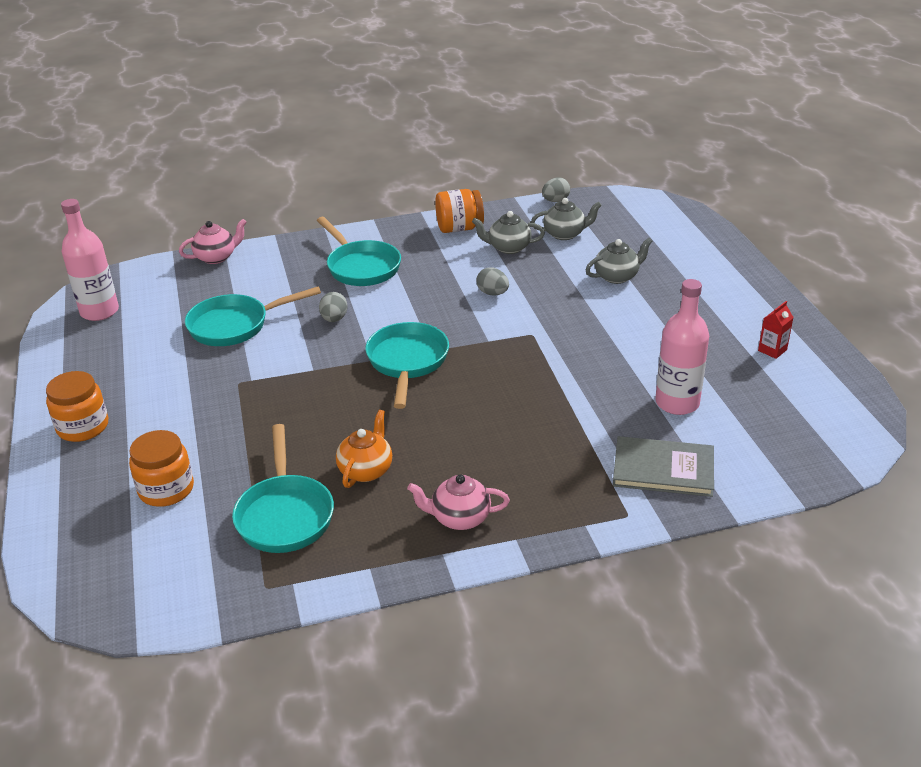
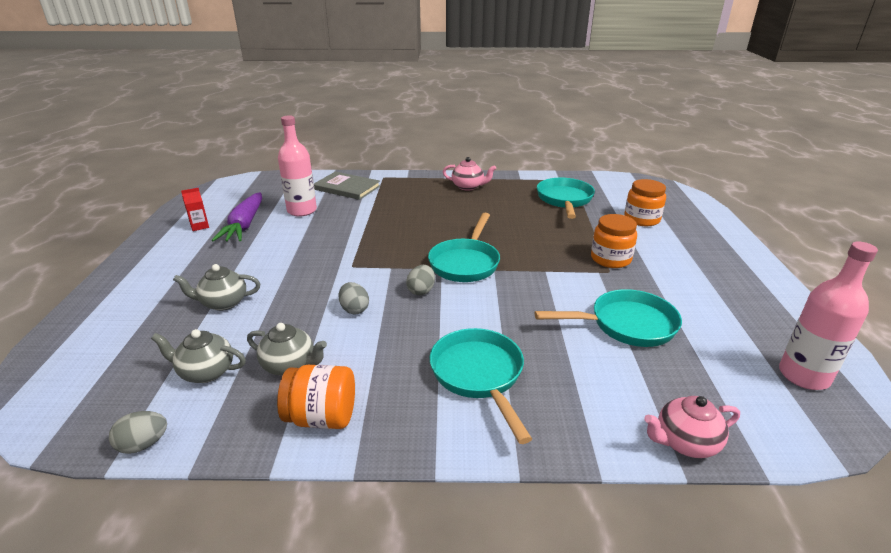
camera: 165 degrees left, 5 degrees down
orange jar [46,371,108,442] -> orange jar moved to [591,214,637,268]
grey egg [319,292,348,322] -> grey egg moved to [406,265,435,295]
orange teapot [336,410,392,488] -> none
none -> purple carrot [212,192,262,242]

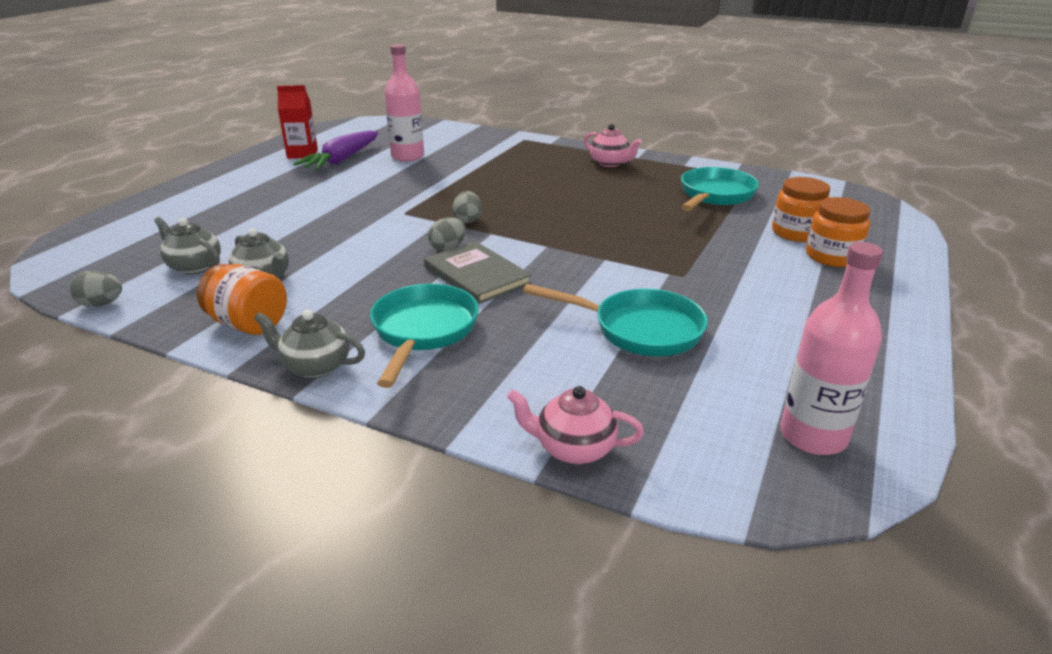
camera: 25 degrees right, 0 degrees up
grey teapot [173,264,260,311] -> grey teapot moved to [254,309,365,378]
red carton [181,188,209,231] -> red carton [277,85,318,159], size x1.57
grey book [314,171,380,200] -> grey book moved to [424,241,532,304]
grey egg [339,282,369,314] -> grey egg moved to [453,191,482,223]
turquoise pan [428,213,500,282] -> none
orange jar [591,214,637,268] -> orange jar moved to [806,197,870,267]

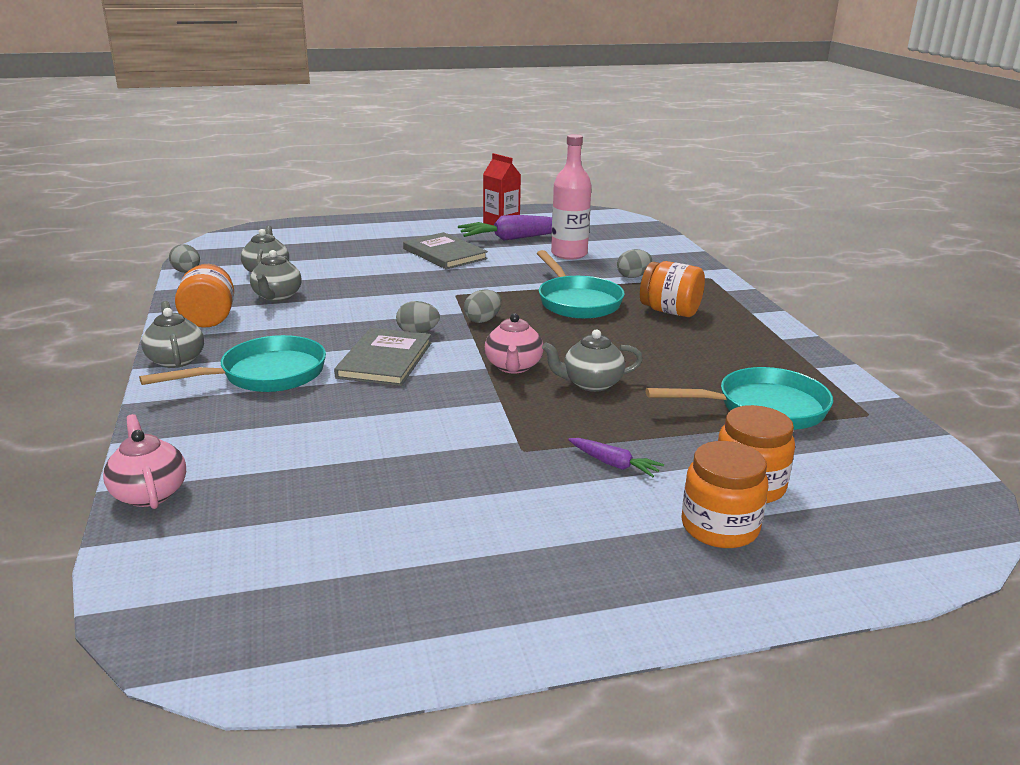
camera: 50 degrees right, 5 degrees down
turquoise pan [523,284,708,357] -> turquoise pan moved to [537,250,625,319]
pink teapot [584,124,642,167] -> pink teapot moved to [485,313,543,374]
pink bottle [780,242,883,455] -> none
none -> grey book [403,232,488,269]
none -> grey teapot [542,329,643,392]
none -> purple carrot [568,438,664,477]
none -> grey egg [617,249,652,278]
none -> orange jar [640,261,705,317]

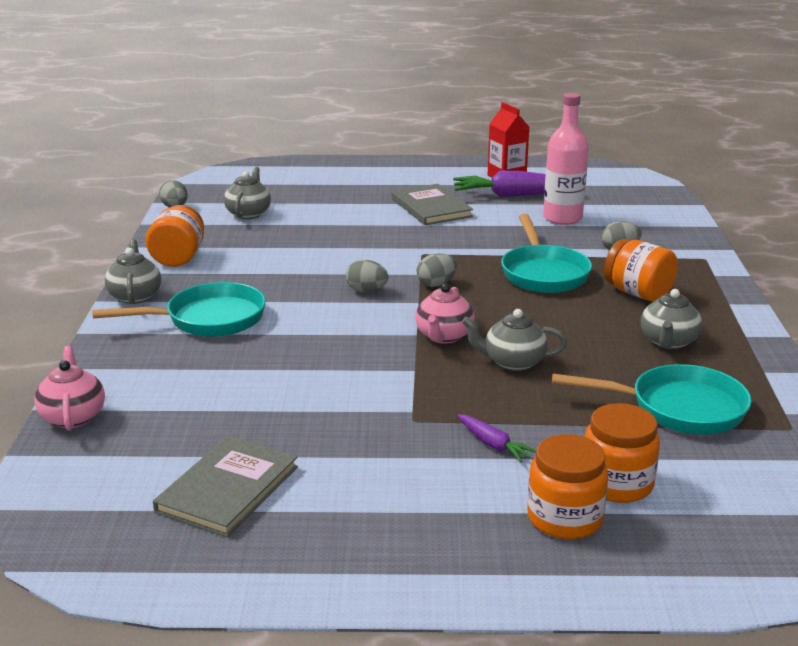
camera: 15 degrees right, 0 degrees up
grey teapot [250,250,302,302] -> grey teapot moved to [641,289,702,349]
grey book [334,328,432,386] -> grey book moved to [153,436,298,537]

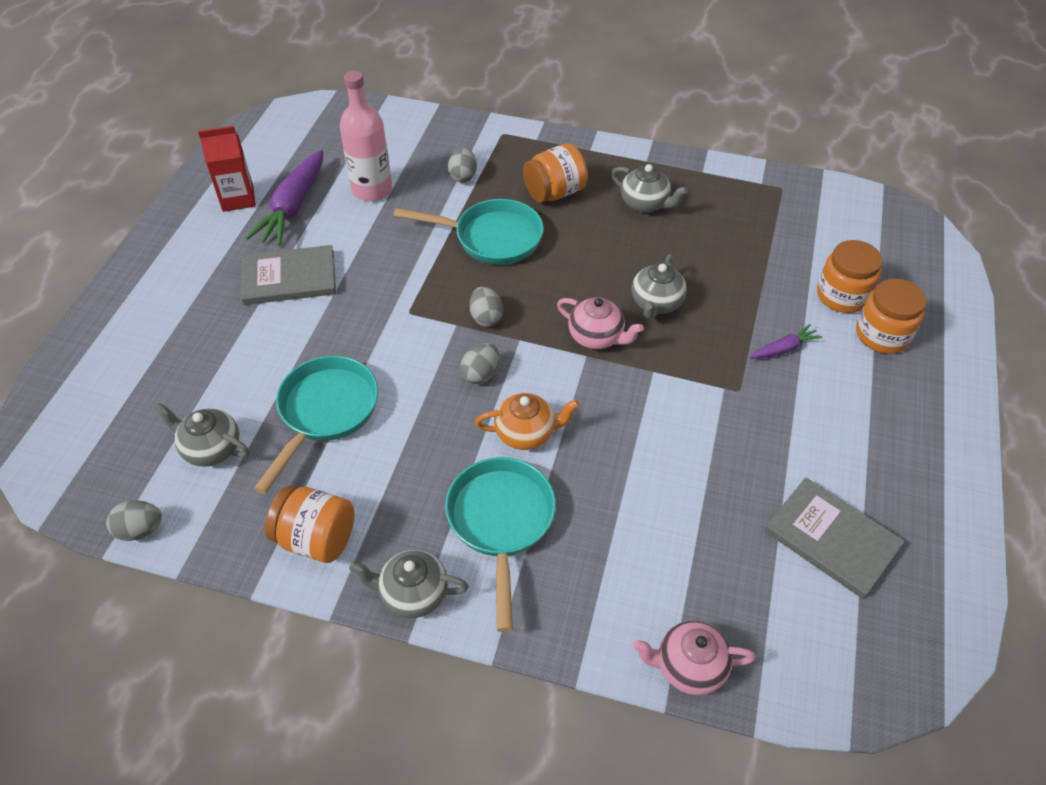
camera: 75 degrees left, 25 degrees up
turquoise pan [552,364,752,434] -> turquoise pan moved to [254,356,378,494]
none -> orange teapot [475,393,580,450]

